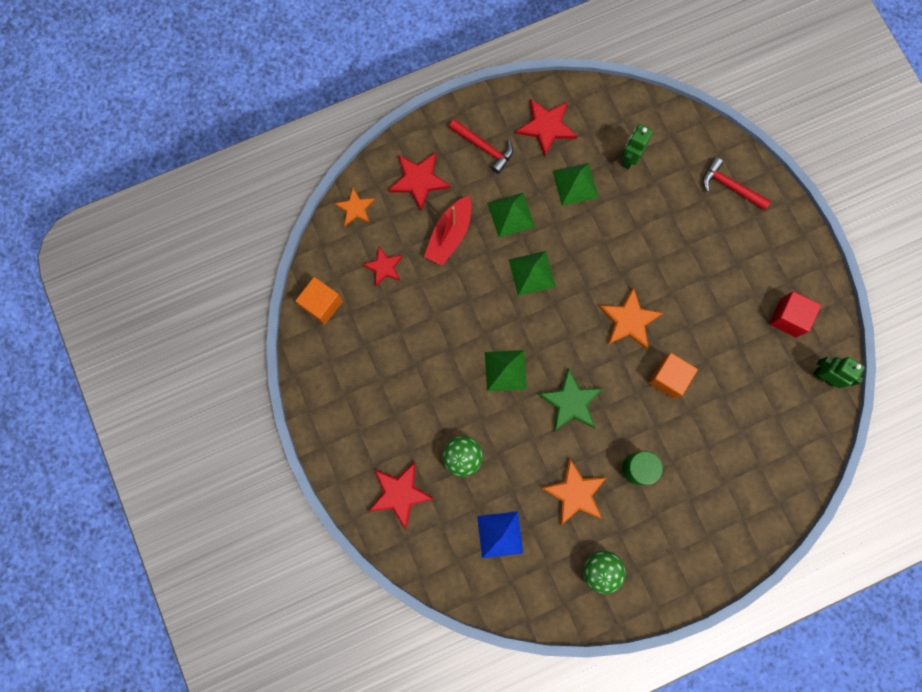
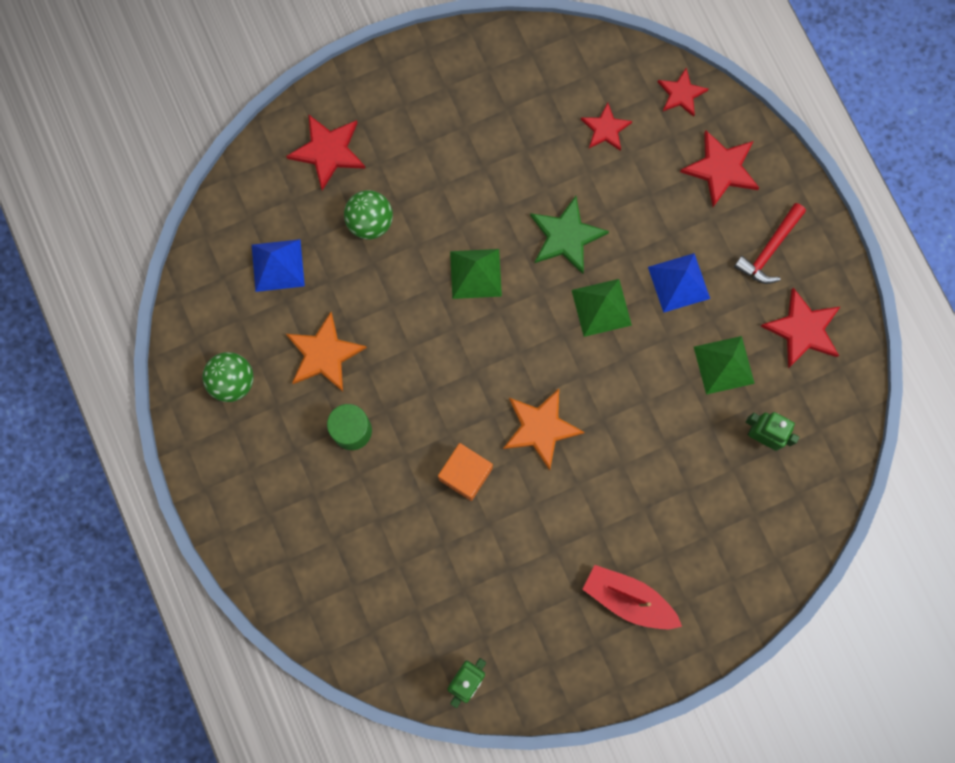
camera: 90 degrees right, 0 degrees up
orange cube [295,277,343,325] -> none
orange star [334,188,375,226] -> red star [658,68,709,117]
red boat [424,196,472,266] -> red boat moved to [582,565,682,629]
green pyramid [487,192,535,238] -> blue pyramid [648,253,710,313]
green star [538,368,604,431] -> green star moved to [530,196,609,274]
red hammer [703,157,771,210] -> none
red cube [769,291,821,338] -> none

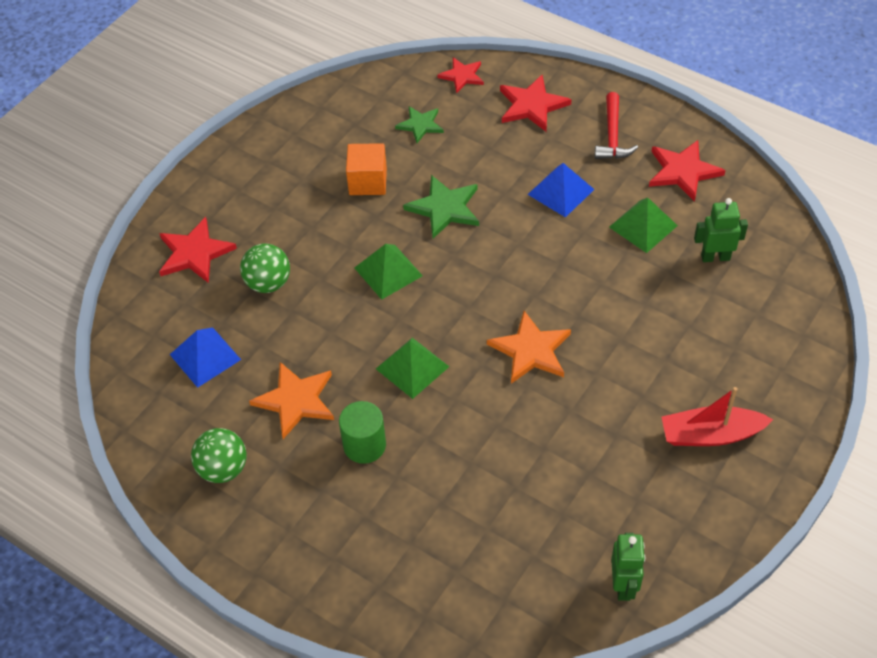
camera: 30 degrees left, 25 degrees down
orange cube [438,443,493,501] -> orange cube moved to [346,143,387,195]
green pyramid [572,279,632,337] -> green pyramid moved to [376,338,449,399]
red star [581,102,632,151] -> green star [395,106,444,143]

